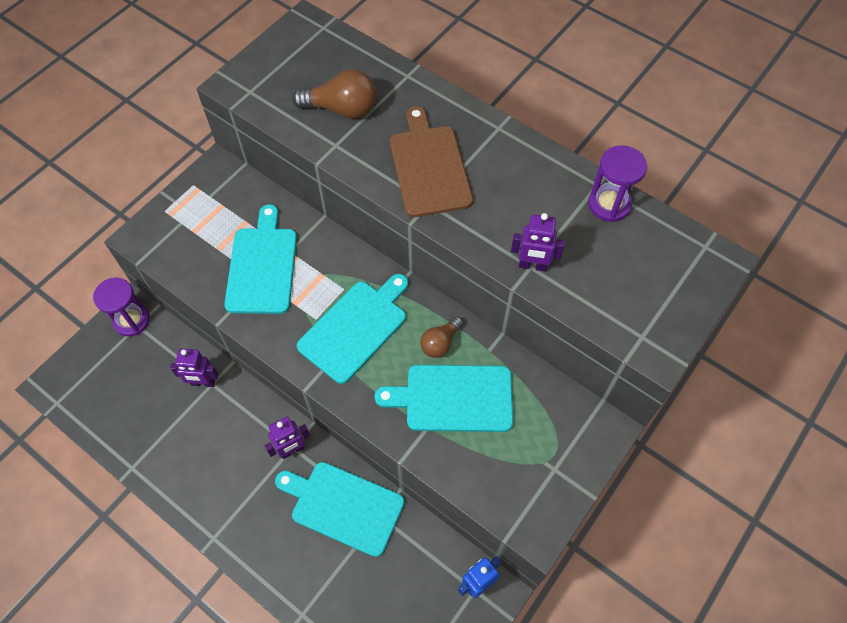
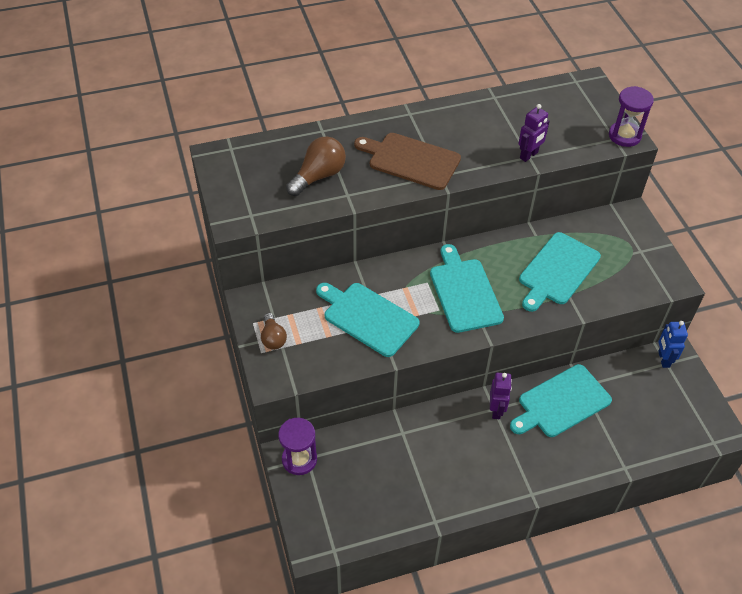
camera: 55 degrees left, 10 degrees down
purple robot [170,349,218,387] -> none
brown light bulb [420,316,463,358] -> brown light bulb moved to [261,313,287,350]
purple hourglass [588,145,647,222] -> purple hourglass moved to [609,86,654,147]

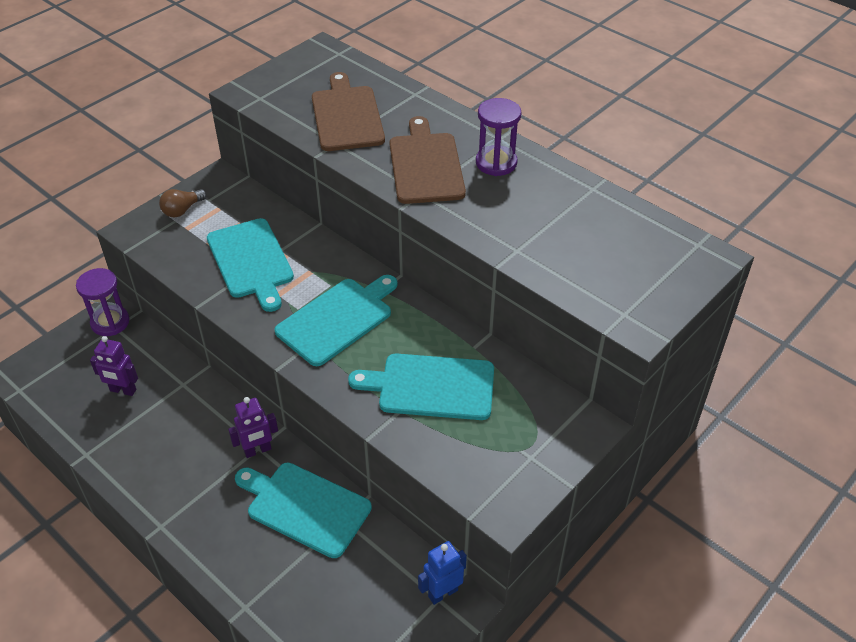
camera: 60 degrees right, 5 degrees down
brown light bulb [286,136,346,196] -> brown cutting board [312,72,385,151]
turquoise cutting board [316,283,420,357] -> turquoise cutting board turned 150 degrees clockwise [207,218,294,312]
purple robot [518,104,550,162] -> purple robot moved to [90,336,138,396]
purple hourglass [609,86,654,147] -> purple hourglass moved to [476,98,522,176]

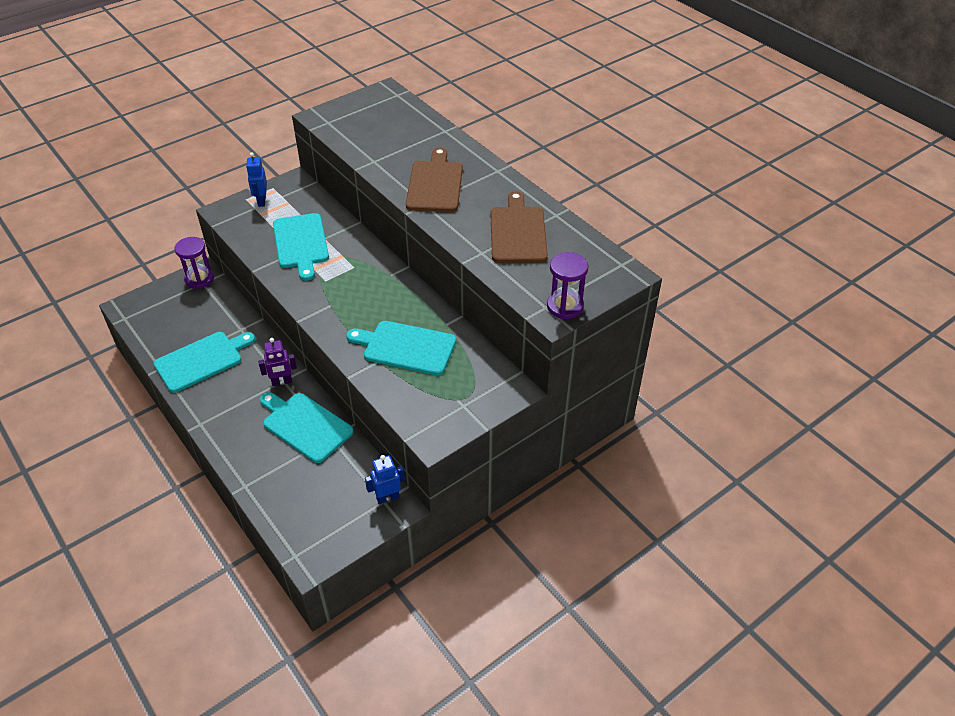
camera: 10 degrees right, 0 degrees up
purple robot [90,336,138,396] -> none
brown light bulb [159,189,207,217] -> blue robot [246,152,267,207]
turquoise cutting board [275,275,398,366] -> turquoise cutting board moved to [154,332,255,393]
brown cutting board [312,72,385,151] -> brown cutting board moved to [491,191,548,263]
purple hourglass [476,98,522,176] -> purple hourglass moved to [547,252,588,319]

